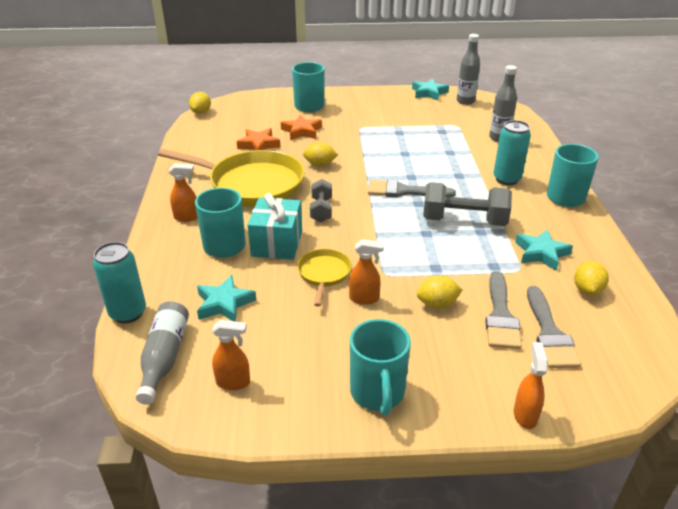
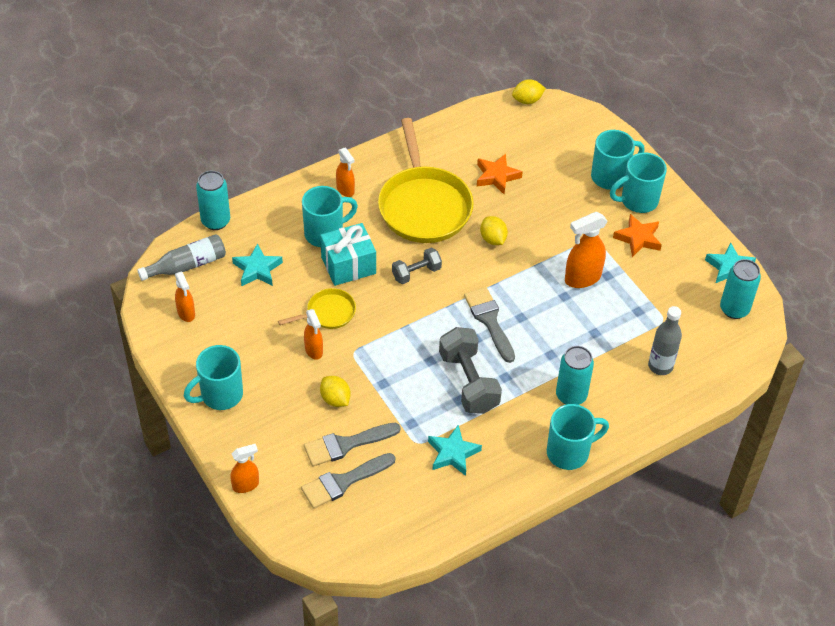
camera: 60 degrees right, 15 degrees up
orange star [281,114,322,140] -> orange star moved to [613,214,662,257]
grey bottle [457,34,480,105] -> turquoise can [720,259,761,319]
yellow lemon [574,261,609,295] -> none
none -> orange spray bottle [565,212,607,288]
none -> turquoise mug [610,153,667,213]

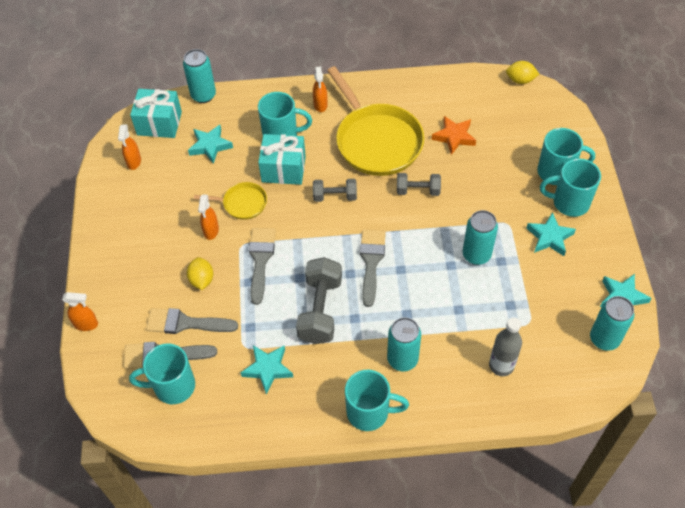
camera: 30 degrees right, 5 degrees up
grey bottle [137,234,226,281] -> turquoise gift [130,89,182,138]
turquoise mug [184,345,243,410] -> turquoise mug moved to [129,343,195,404]
yellow pan [378,118,474,243] -> yellow pan turned 45 degrees counterclockwise [327,66,424,176]
yellow lemon [480,216,508,245] -> grey dumbbell [397,173,441,196]
orange spray bottle [565,212,607,288] -> turquoise can [463,210,498,265]
orange star [613,214,662,257] -> turquoise star [526,212,576,256]
none -> grey brush [249,228,275,305]

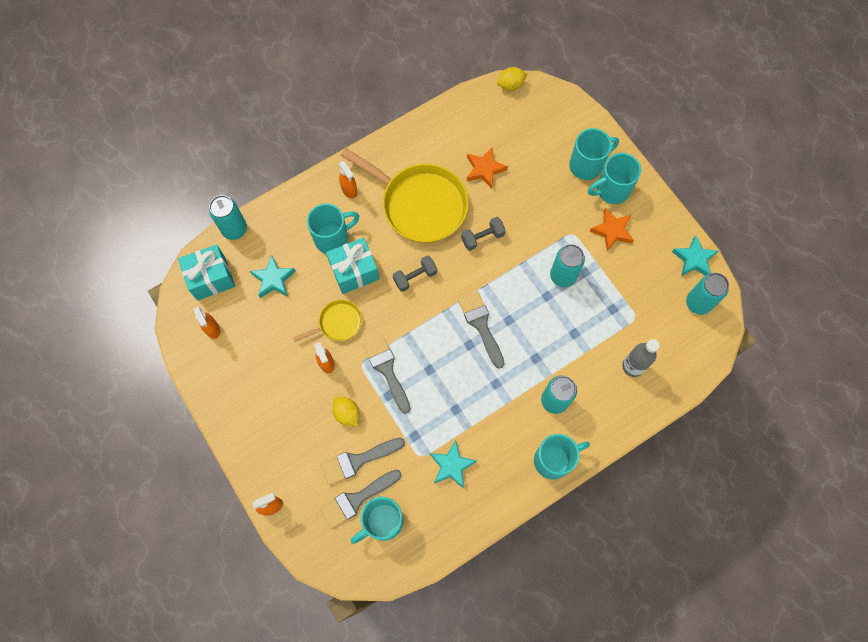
camera: 30 degrees left, 15 degrees up
grey dumbbell [296,257,342,344] -> none
turquoise star [526,212,576,256] -> orange star [590,208,634,251]

